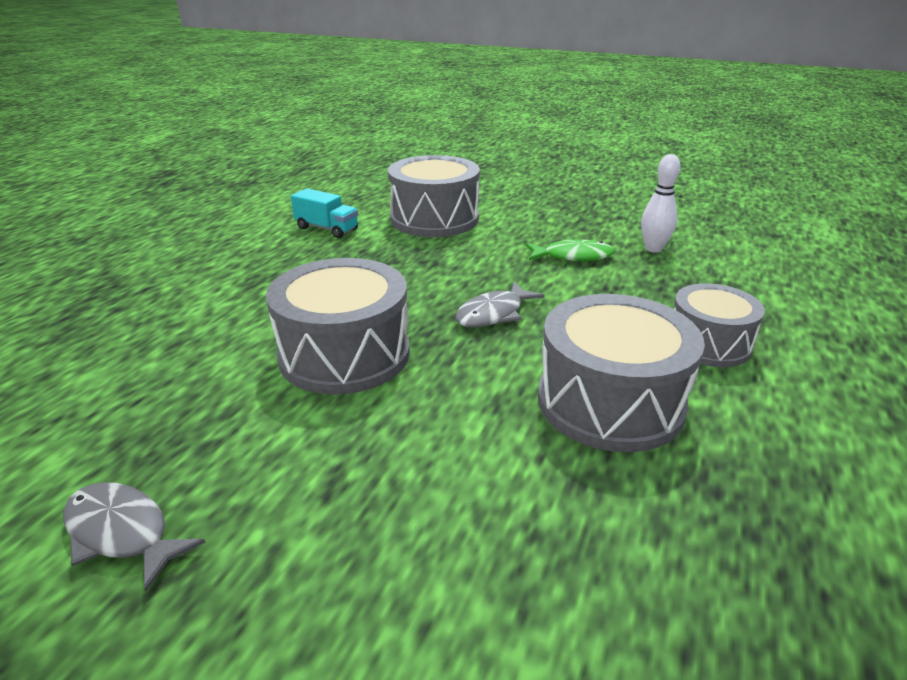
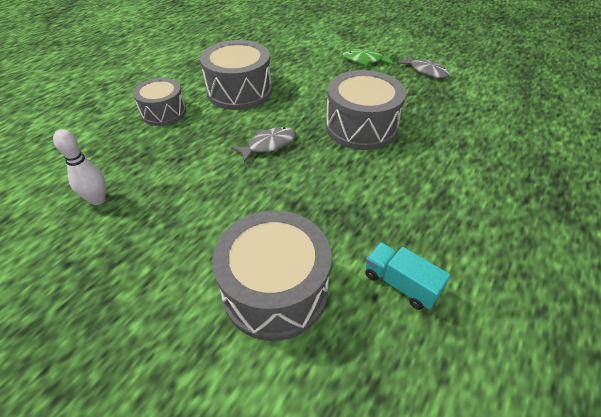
camera: 170 degrees left, 15 degrees up
green fish [525,239,614,261] -> green fish moved to [342,49,394,66]

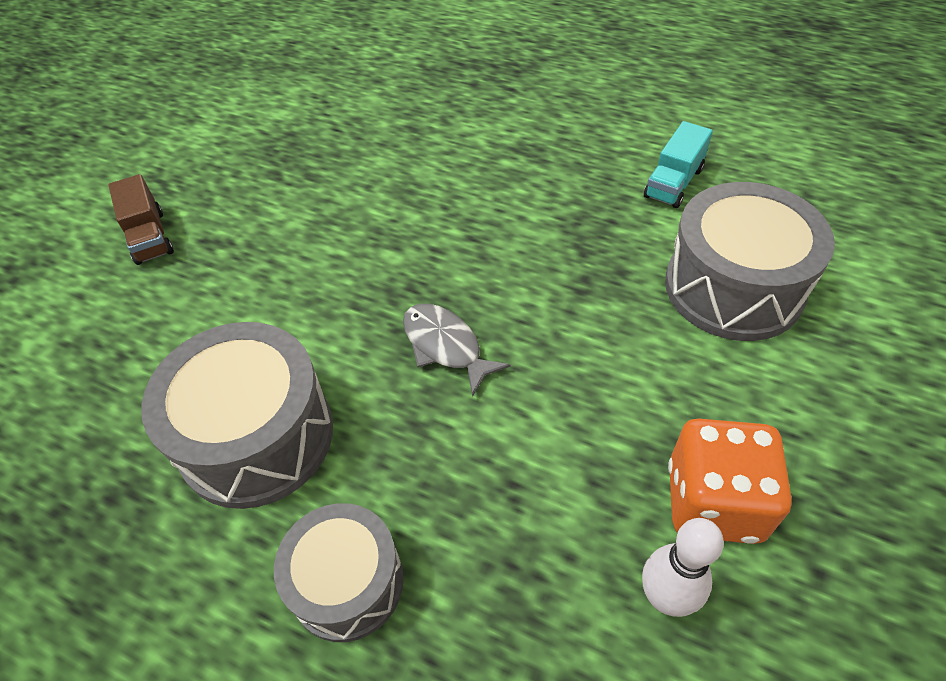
camera: 95 degrees left, 5 degrees up
grey drum [326,70,406,150] -> none
green fish [342,49,394,66] -> brown truck [108,174,174,265]
grey fish [397,55,451,78] -> none
none -> orange dice [668,418,792,544]

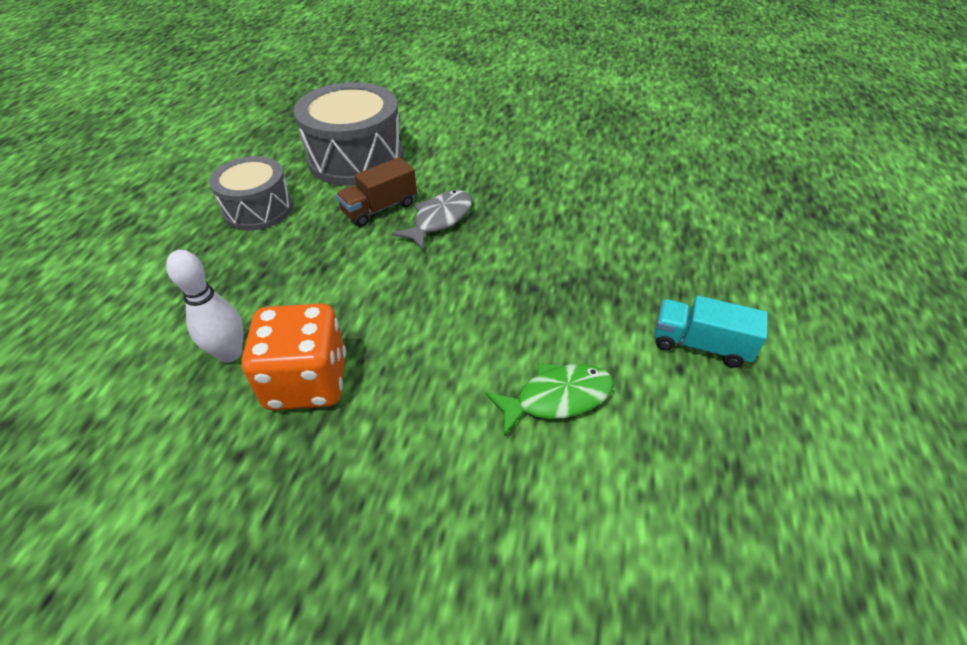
camera: 75 degrees right, 5 degrees down
brown truck [108,174,174,265] -> brown truck moved to [336,157,417,227]
grey drum [665,182,835,341] -> green fish [485,363,614,437]

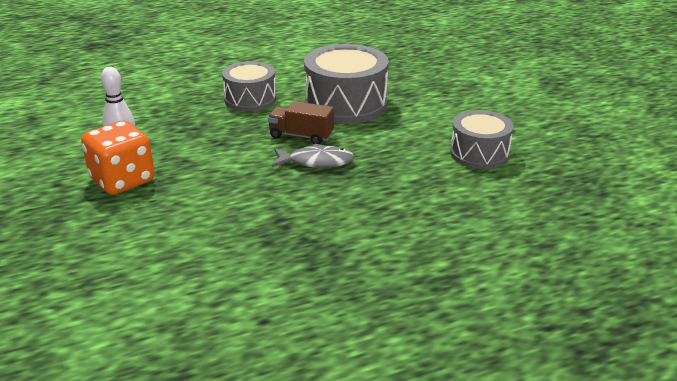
camera: 55 degrees right, 15 degrees down
green fish [485,363,614,437] -> none
turquoise truck [654,296,768,368] -> none
none -> grey drum [450,110,513,169]

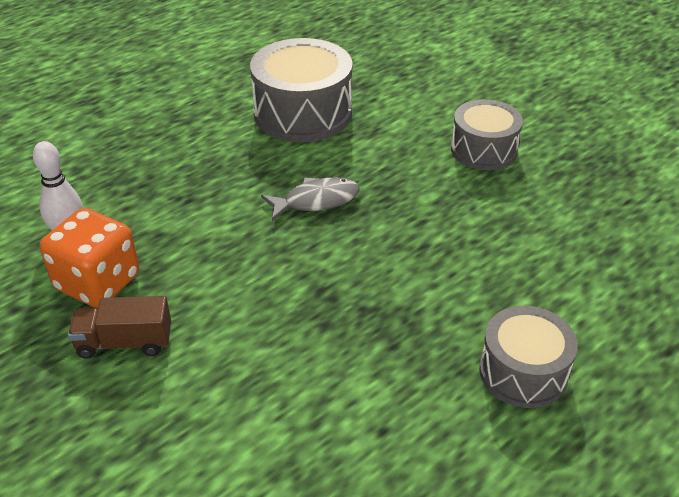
camera: 20 degrees left, 10 degrees up
grey drum [222,61,276,111] -> grey drum moved to [479,306,578,408]
brown truck [268,101,334,144] -> brown truck moved to [68,296,171,359]

